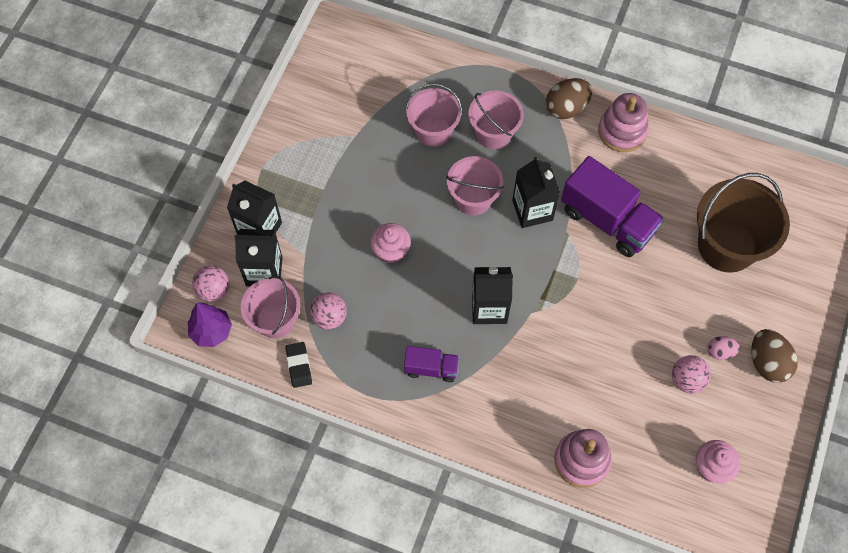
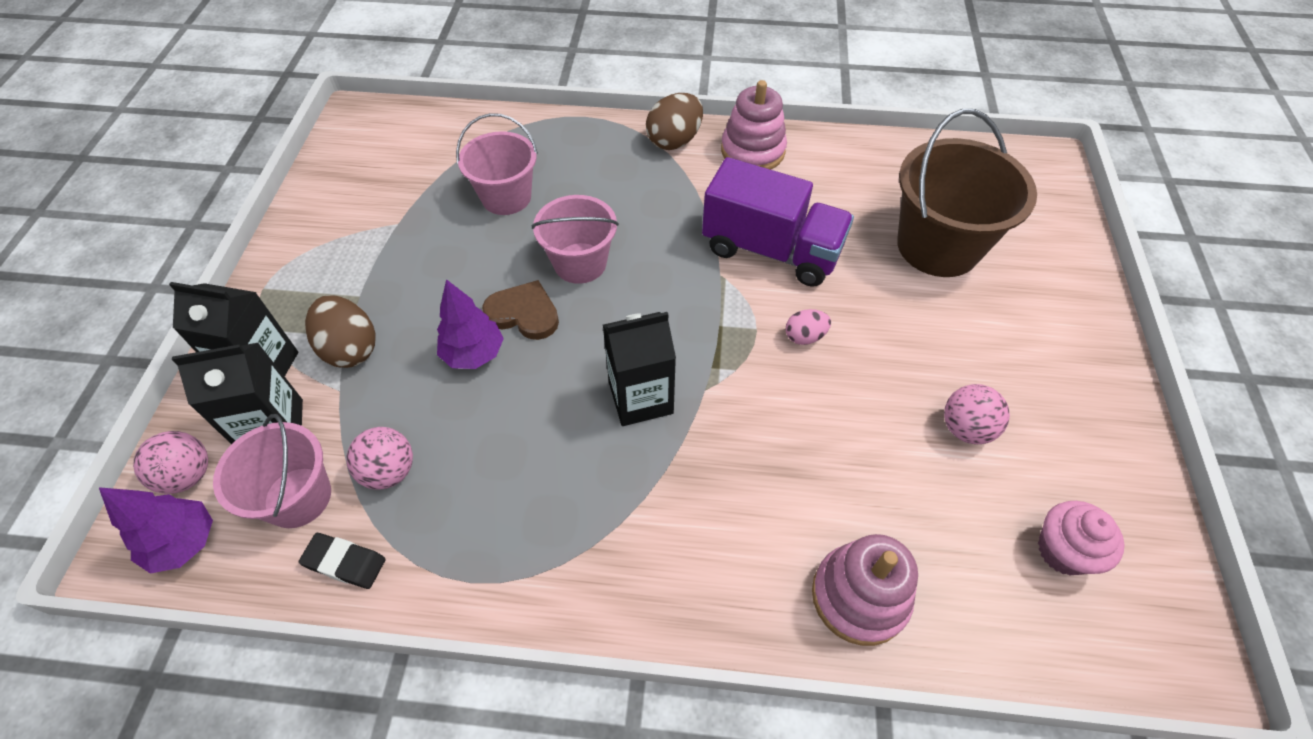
camera: 15 degrees left, 10 degrees down
black eraser [285,342,312,388] -> black eraser turned 45 degrees counterclockwise [299,533,386,589]
pink cupcake [370,223,411,264] -> purple tree [437,279,504,369]
purple truck [404,346,459,382] -> none
pink bucket [468,90,524,149] -> none
black carton [512,157,560,228] -> none
pink egg [708,336,740,360] -> pink egg moved to [786,309,831,345]
brown egg [751,329,798,383] -> brown egg moved to [305,295,376,368]
none -> brown heart [482,280,559,340]

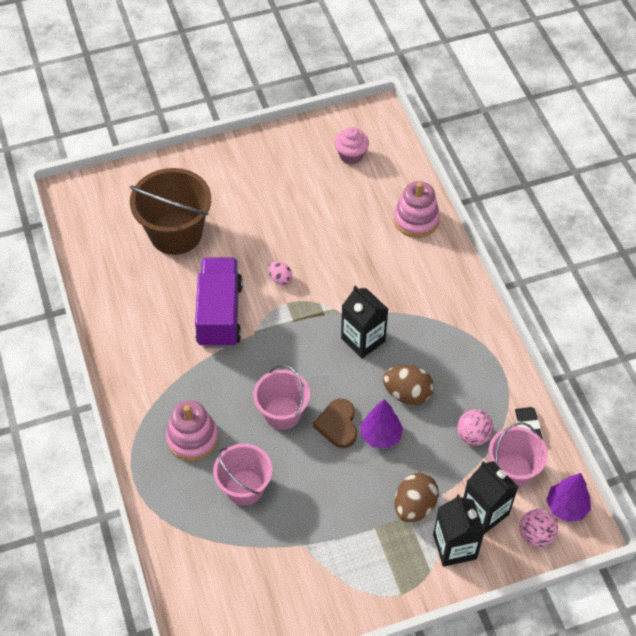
camera: 115 degrees left, 0 degrees up
brown egg [646,93,703,150] -> brown egg moved to [383,365,434,405]
pink stacking toy [721,80,787,170] -> pink stacking toy moved to [166,400,218,461]
pink ball [944,384,1010,444] -> none

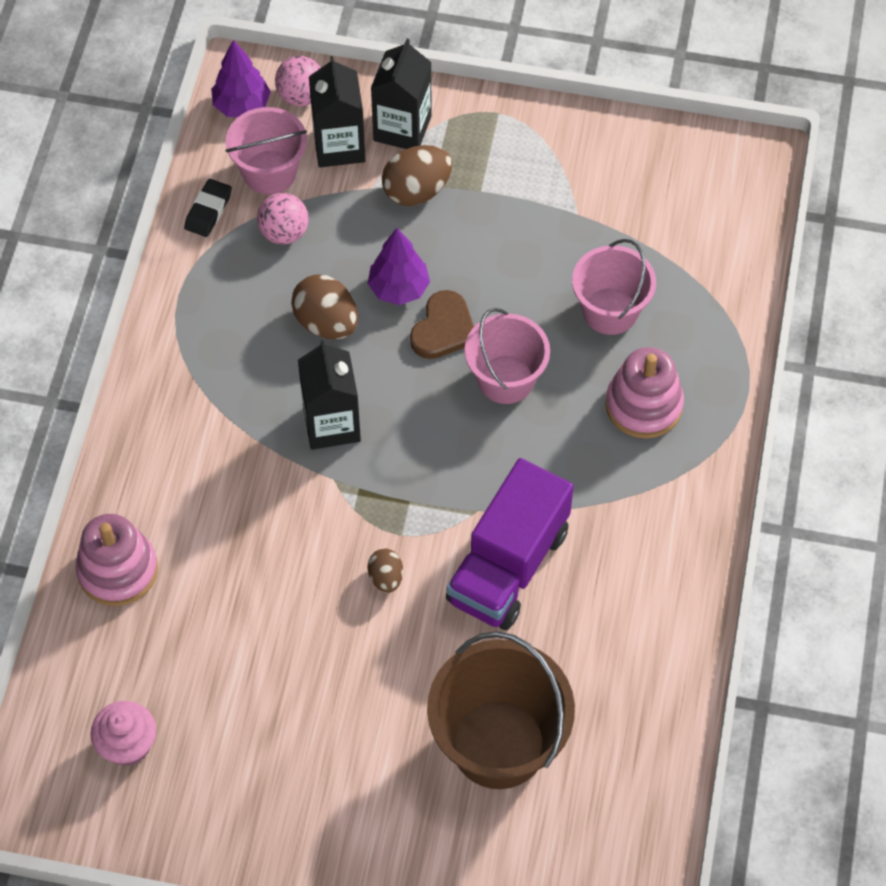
camera: 150 degrees left, 5 degrees up
pink egg [268,261,292,285] -> brown egg [367,548,403,593]

